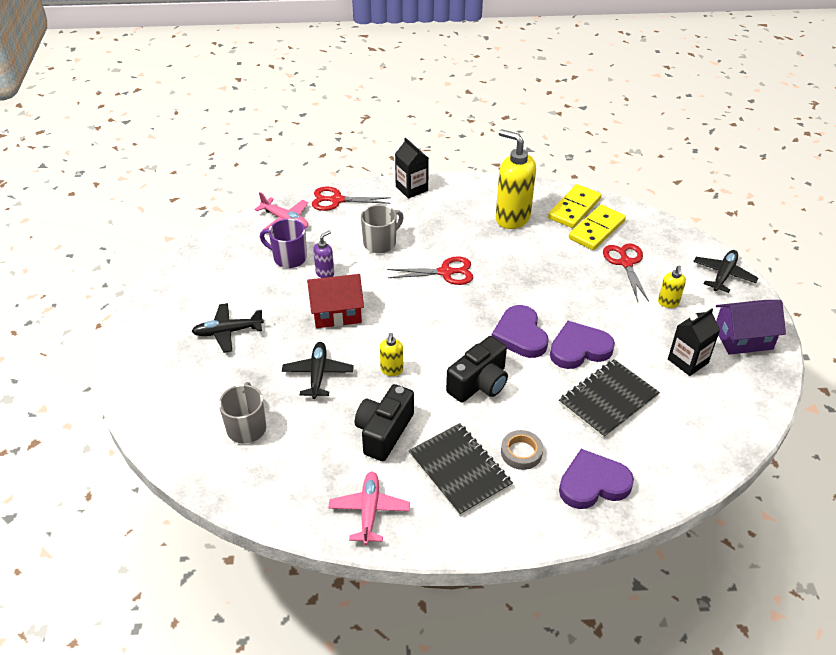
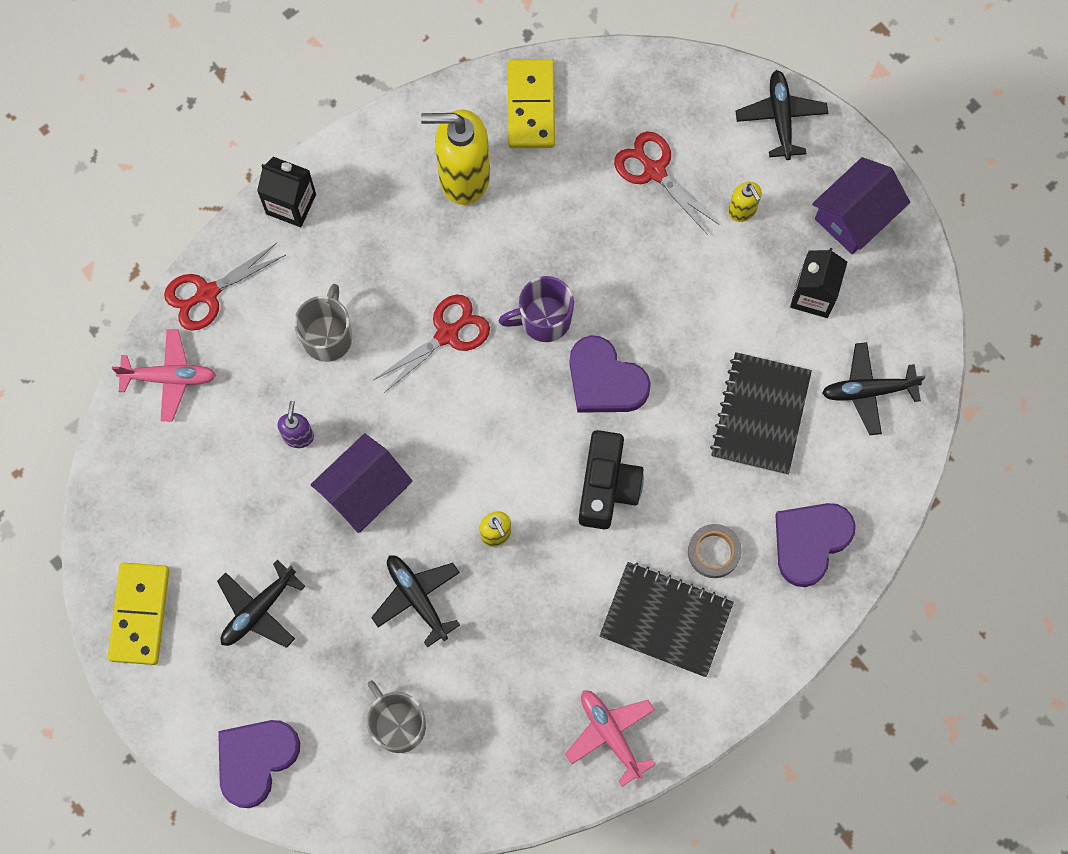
camera: 35 degrees left, 30 degrees up
purple mug [260,219,307,268] -> purple mug moved to [499,276,574,342]
red house [307,274,364,328] -> purple house [310,433,412,533]
black camera [355,384,414,461] -> none
purple heart [550,321,615,369] -> purple heart moved to [218,720,300,808]
yellow domino [569,205,626,250] -> yellow domino moved to [108,563,169,665]
none -> black plane [822,342,926,435]

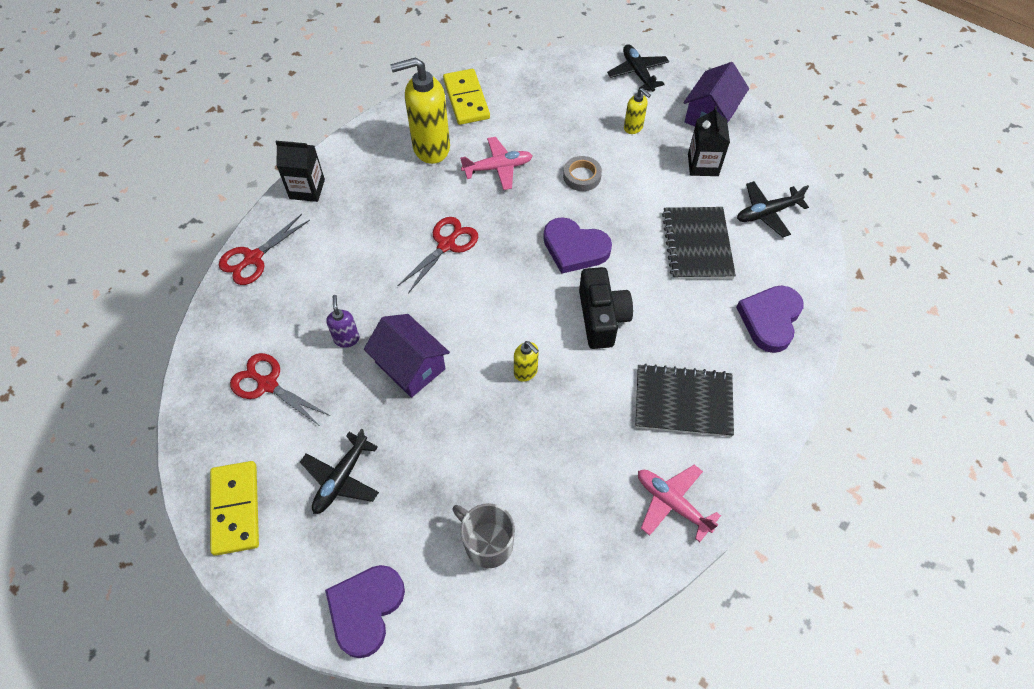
camera: 15 degrees left, 15 degrees down
pink plane [112,329,216,421] -> pink plane moved to [460,137,533,190]
grey mug [294,284,352,362] -> none
purple house [310,433,412,533] -> purple house turned 75 degrees counterclockwise [364,314,450,398]
black plane [371,555,460,647] -> none
purple mug [499,276,574,342] -> none
red scissors [614,132,719,235] -> red scissors moved to [230,353,330,427]
grey tape [688,524,742,578] -> grey tape moved to [563,156,602,191]

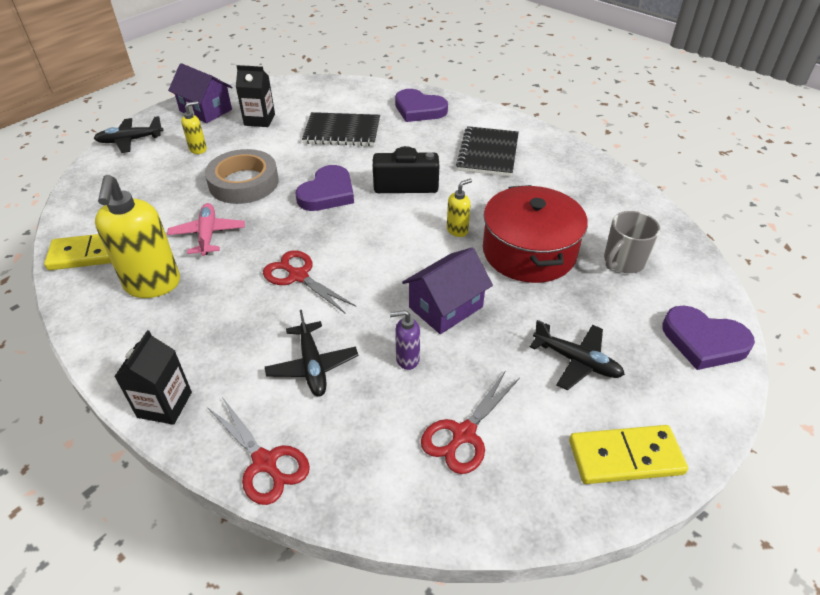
camera: 85 degrees left, 15 degrees down
grey tape [563,156,602,191] -> grey tape [205,149,279,204], size x1.86
pink plane [638,465,721,542] -> none
black plane [737,181,809,237] -> black plane moved to [265,310,358,397]
none -> red pot [483,185,588,283]

